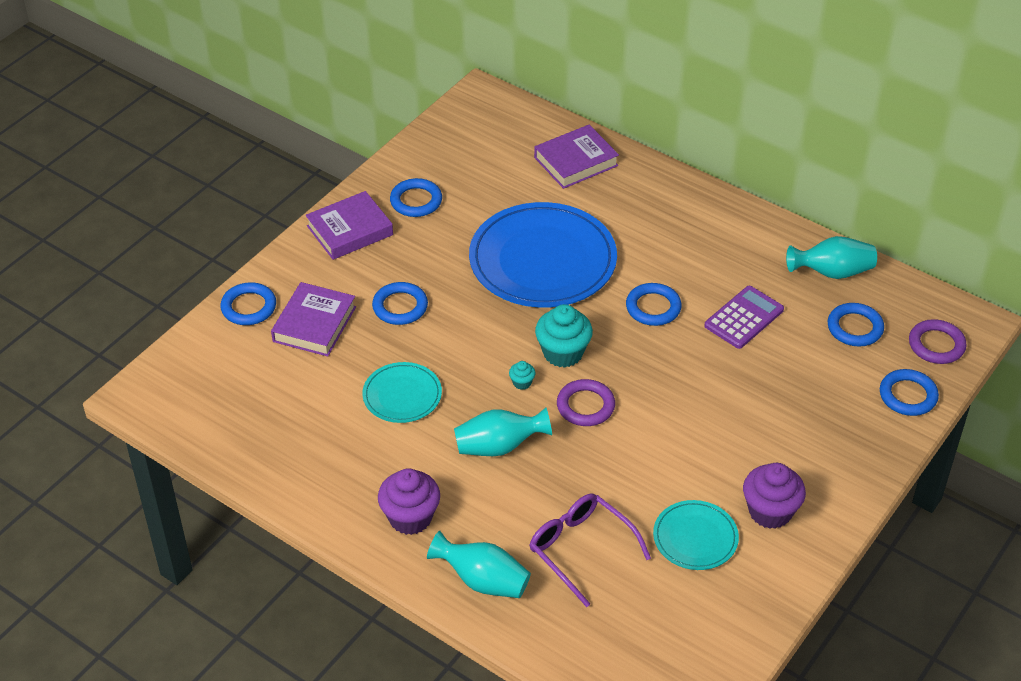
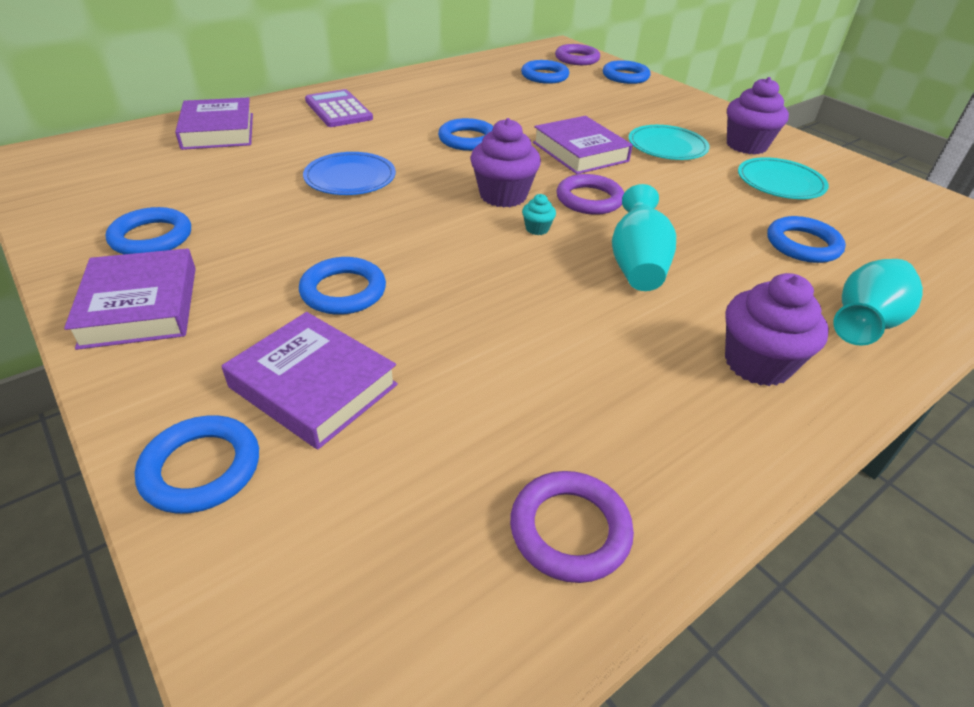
camera: 75 degrees left, 5 degrees down
turquoise plate [362,362,442,423] -> turquoise plate moved to [628,125,710,160]
blue plate [469,202,617,308] -> blue plate [303,152,396,195], size x0.50
purple glasses [530,494,651,607] -> blue ring [767,216,846,263]
turquoise cupcake [535,304,593,368] -> purple cupcake [470,118,541,207]
purple calculator [704,286,784,349] -> purple calculator moved to [305,89,373,127]
turquoise vase [786,236,877,279] -> none
none -> purple ring [510,471,634,583]
none -> purple book [533,116,633,174]

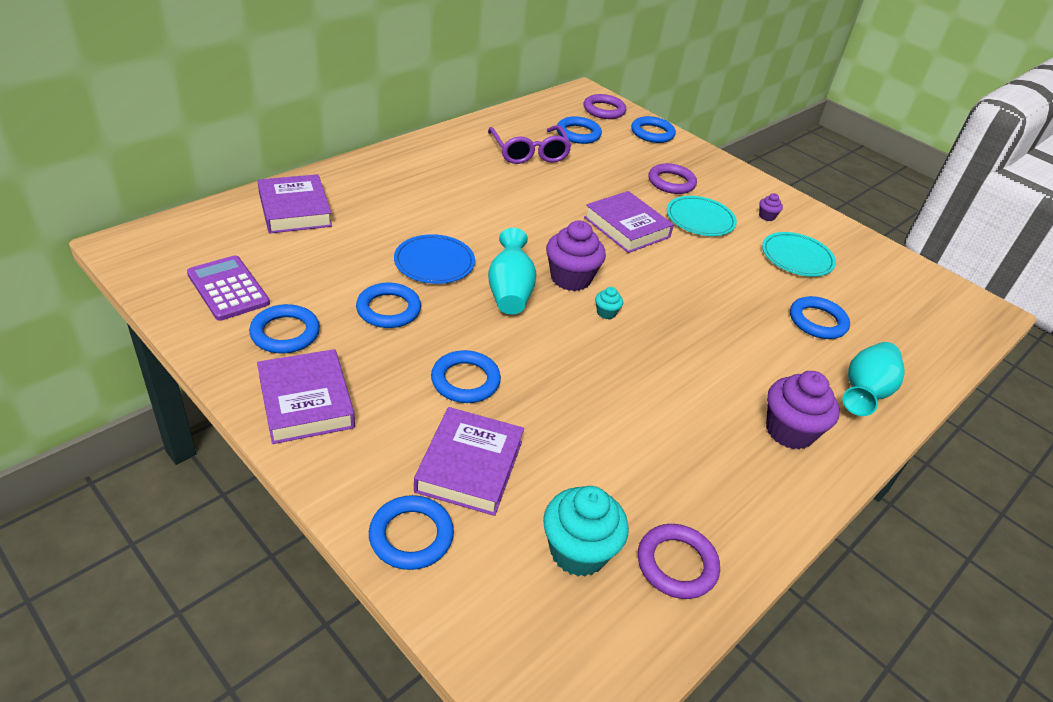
camera: 10 degrees left, 0 degrees up
purple book [222,312,398,450] -> purple book turned 75 degrees clockwise [414,407,524,516]
purple calculator [305,89,373,127] -> purple calculator moved to [187,255,270,321]
blue ring [438,118,493,151] -> blue ring moved to [356,283,421,328]
purple ring [557,174,624,215] -> purple ring moved to [648,163,697,194]
turquoise vase [612,184,676,291] -> turquoise vase moved to [488,228,537,315]
purple cupcake [727,77,789,155] -> purple cupcake [759,193,783,221], size x0.46
none -> purple glasses [488,125,572,164]
none -> turquoise cupcake [543,486,629,577]

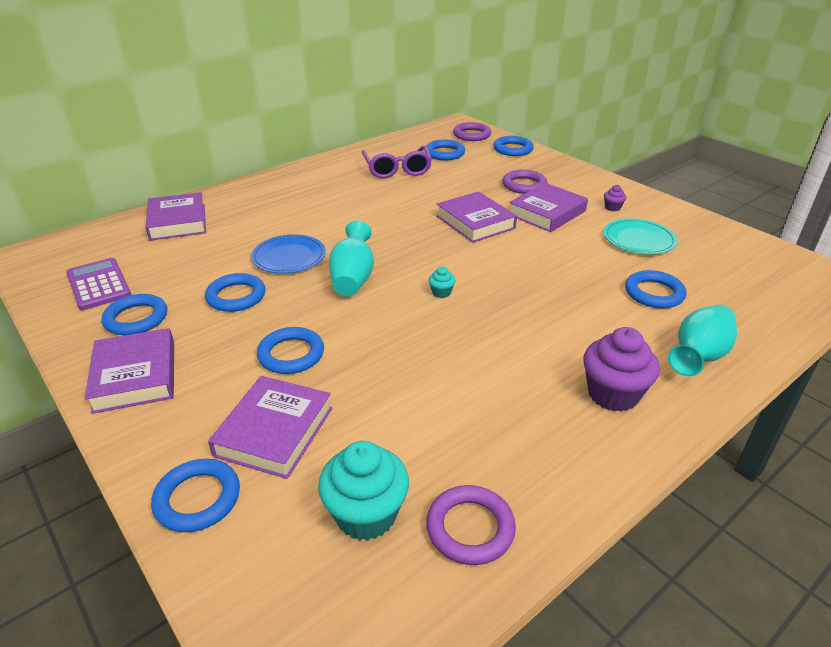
camera: 10 degrees right, 5 degrees down
purple cupcake [546,220,606,291] -> none
turquoise plate [667,196,737,236] -> purple book [509,183,588,232]

